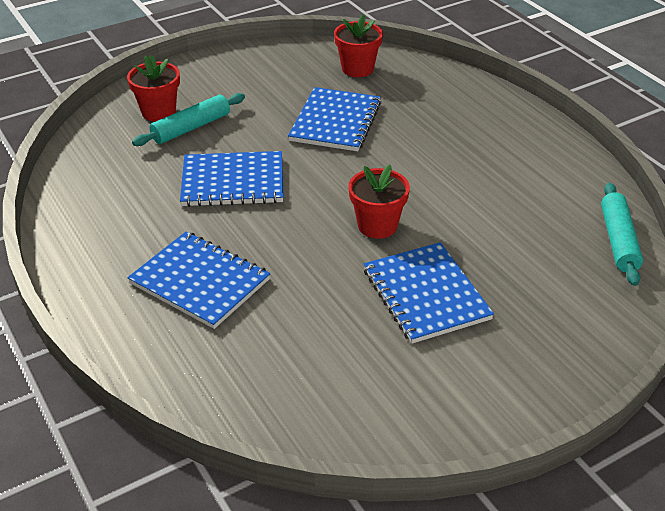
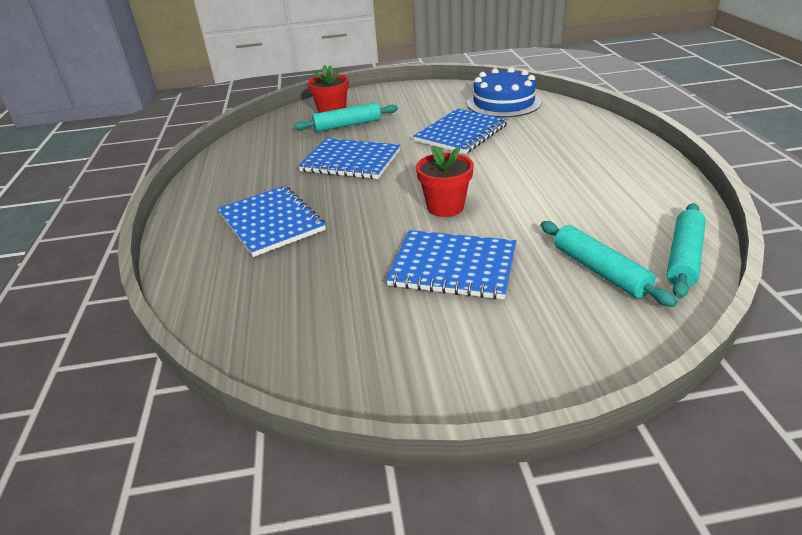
camera: 25 degrees right, 5 degrees down
red flower pot [334,14,383,77] -> blue cake [467,68,541,118]
blue notebook [364,242,494,344] -> blue notebook turned 75 degrees counterclockwise [386,230,516,300]
none -> turquoise rolling pin [541,221,677,307]

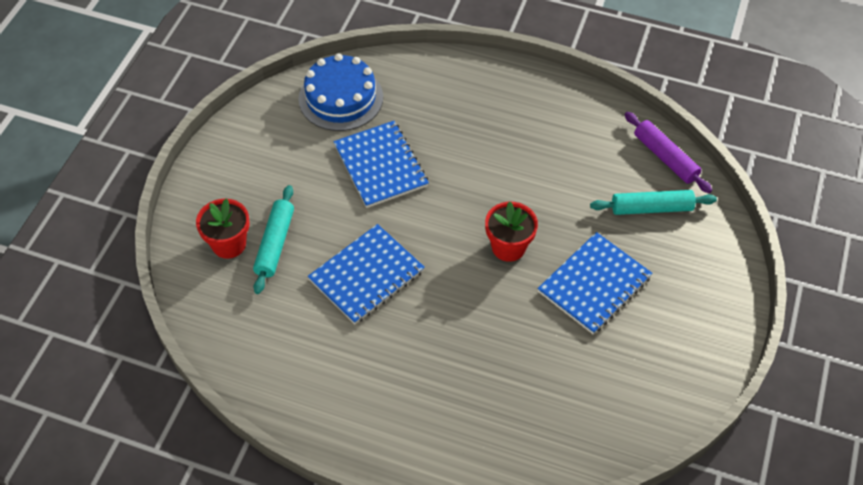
camera: 65 degrees left, 20 degrees up
blue notebook [217,186,326,257] -> none
turquoise rolling pin [667,203,706,299] -> purple rolling pin [625,112,712,193]

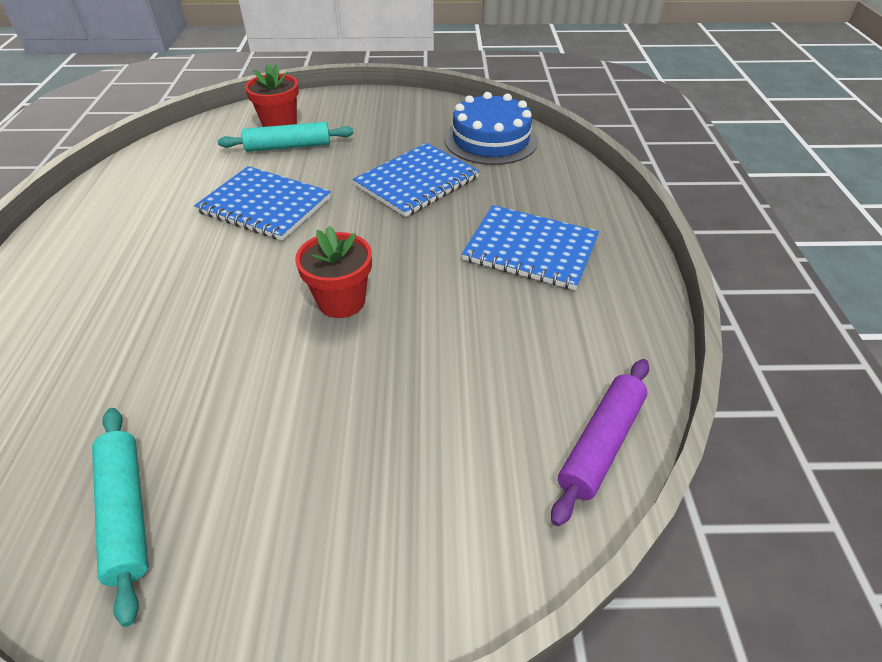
camera: 70 degrees right, 10 degrees down
blue notebook [537,232,652,334] -> blue notebook moved to [462,205,599,290]
turquoise rolling pin [590,190,717,215] -> turquoise rolling pin moved to [92,408,148,627]

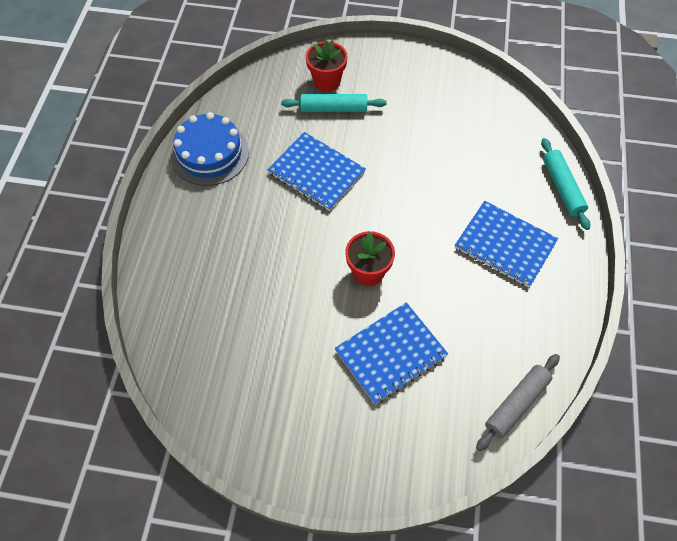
camera: 10 degrees right, 15 degrees up
turquoise rolling pin [92,408,148,627] -> turquoise rolling pin moved to [541,138,590,230]
blue notebook [353,143,479,217] -> blue notebook moved to [335,302,448,404]
blue cake [444,92,538,165] -> blue cake moved to [171,112,249,186]
purple rolling pin [551,359,649,526] -> grey rolling pin [476,354,560,451]

